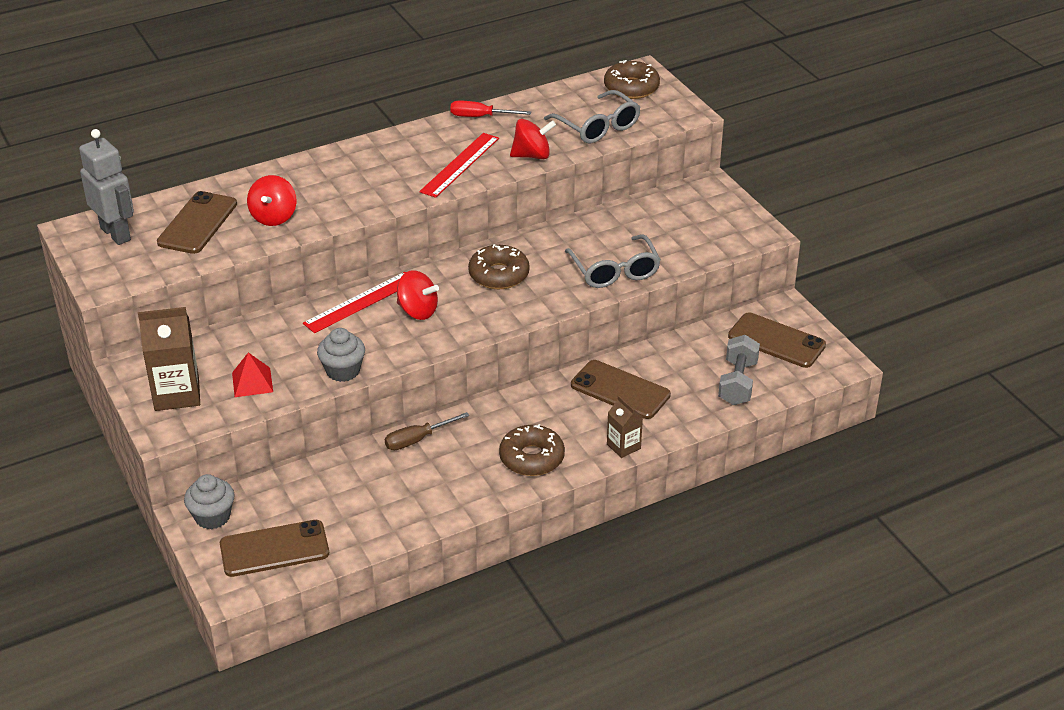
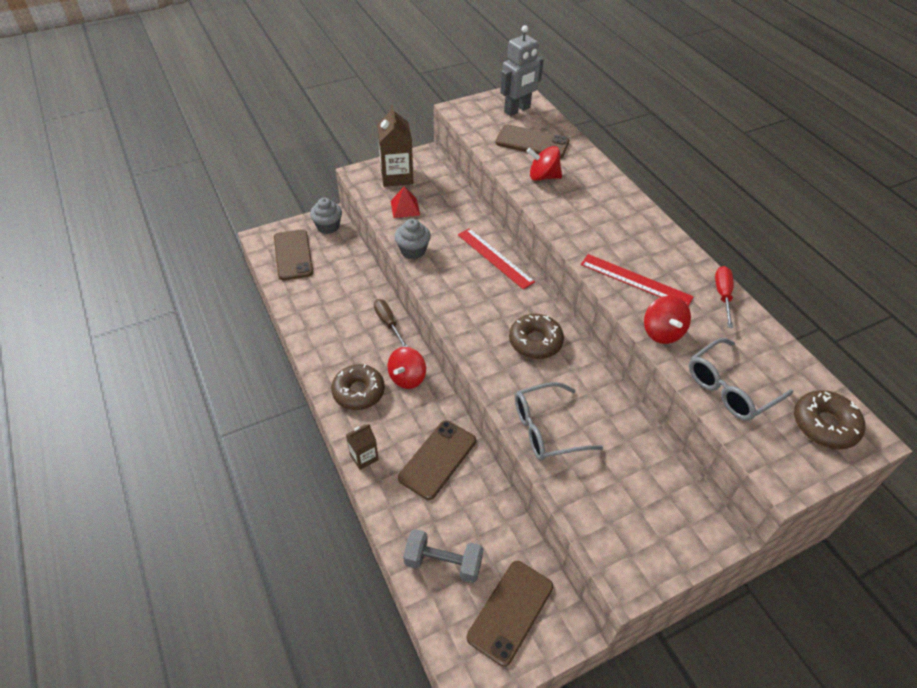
camera: 90 degrees right, 10 degrees up
red spinning top [397,270,439,320] -> red spinning top moved to [388,347,426,389]

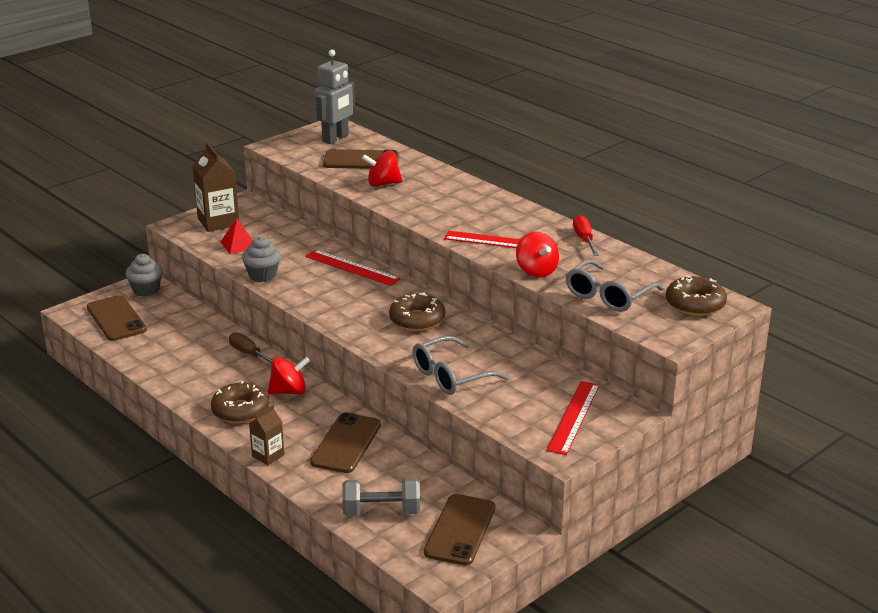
camera: 15 degrees left, 20 degrees down
red spinning top [388,347,426,389] -> red spinning top turned 120 degrees counterclockwise [268,357,310,394]
none -> red ruler [546,381,600,455]

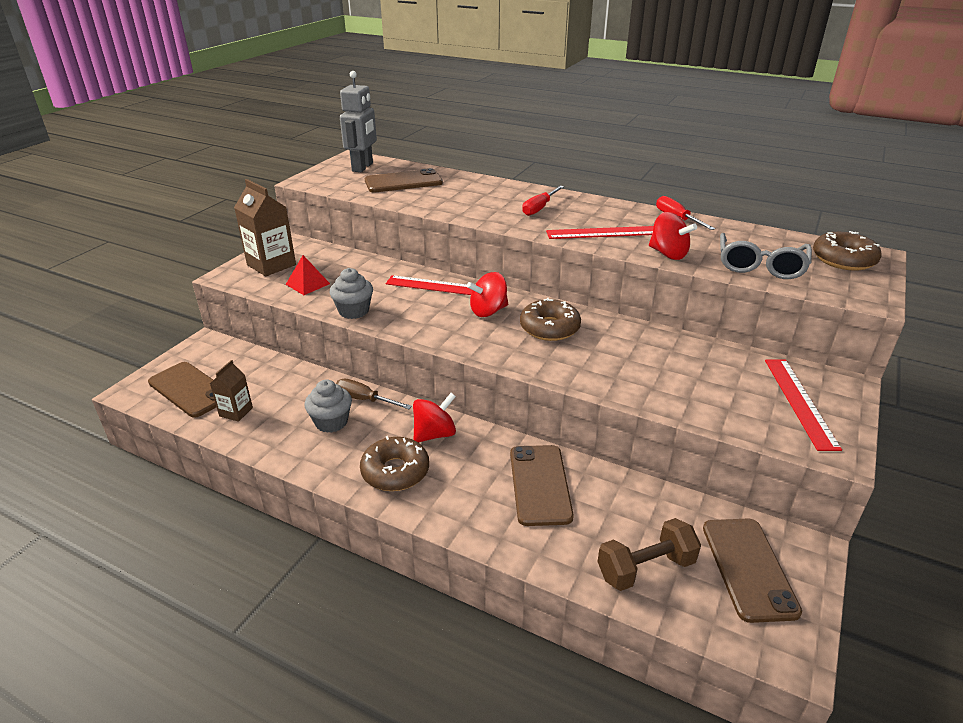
camera: 20 degrees left, 5 degrees up
grey cupcake [125,254,163,296] -> grey cupcake moved to [305,380,352,433]
brown carton [249,405,284,465] -> brown carton moved to [210,360,253,422]
grey dumbbell [342,478,420,516] -> brown dumbbell [597,518,701,591]
red spinning top [362,151,402,187] -> red spinning top moved to [467,272,508,317]
grey glasses [413,336,509,395] -> none
none -> red screwdriver [522,186,564,216]

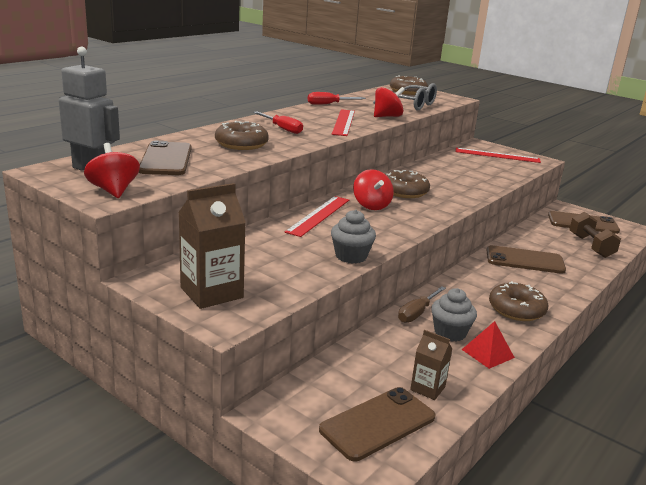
camera: 80 degrees left, 10 degrees down
red pyramid [285,255,330,295] -> red pyramid moved to [461,321,515,369]
red spinning top [413,393,456,443] -> red spinning top moved to [84,143,140,198]
none -> brown donut [215,121,269,150]

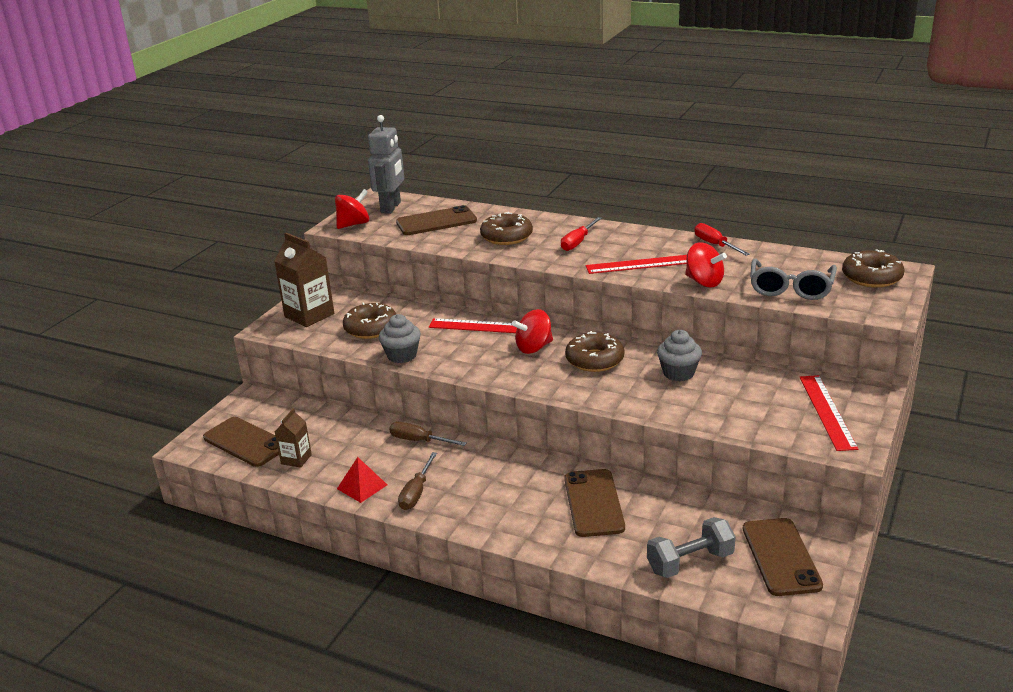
camera: 80 degrees right, 5 degrees up
grey cupcake [431,288,477,342] -> grey cupcake moved to [657,330,702,381]
brown donut [489,281,548,321] -> brown donut moved to [343,302,396,339]
brown dumbbell [569,212,621,258] -> grey dumbbell [647,517,736,578]
none -> brown screwdriver [398,452,437,510]

